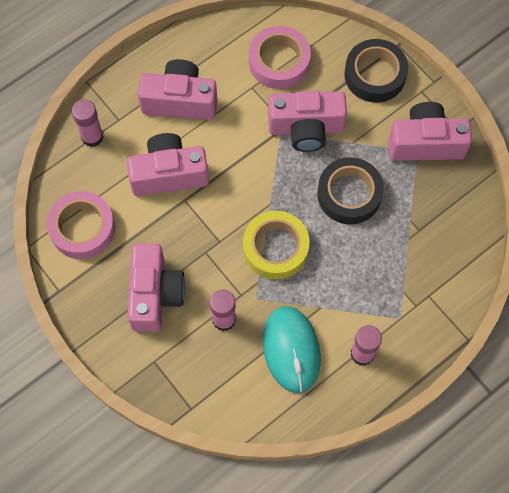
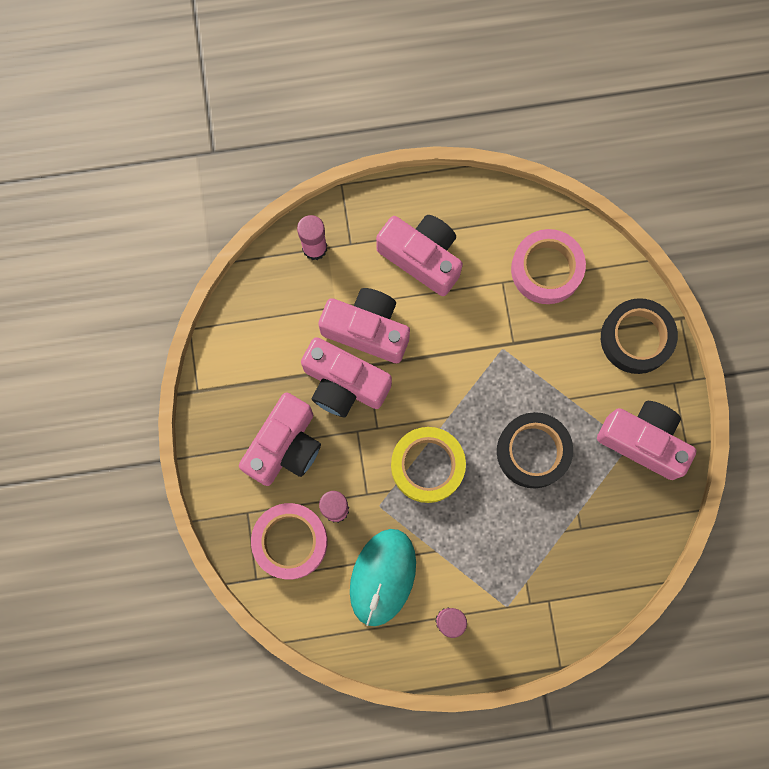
camera: 30 degrees right, 10 degrees up
pink tape [47,191,115,259] -> pink tape moved to [251,503,327,579]
pink camera [268,91,347,152] -> pink camera moved to [301,337,392,417]

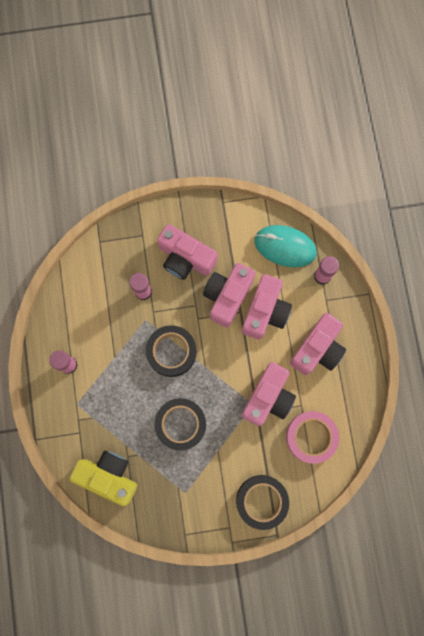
camera: 90 degrees right, 0 degrees up
pink tape [251,503,327,579] -> none
turquoise mouse [350,529,416,626] -> turquoise mouse moved to [254,225,317,267]
yellow tape [391,427,466,503] -> black tape [146,325,197,377]
pink camera [597,401,697,480] -> pink camera moved to [242,362,296,426]
none -> yellow camera [69,451,137,506]

